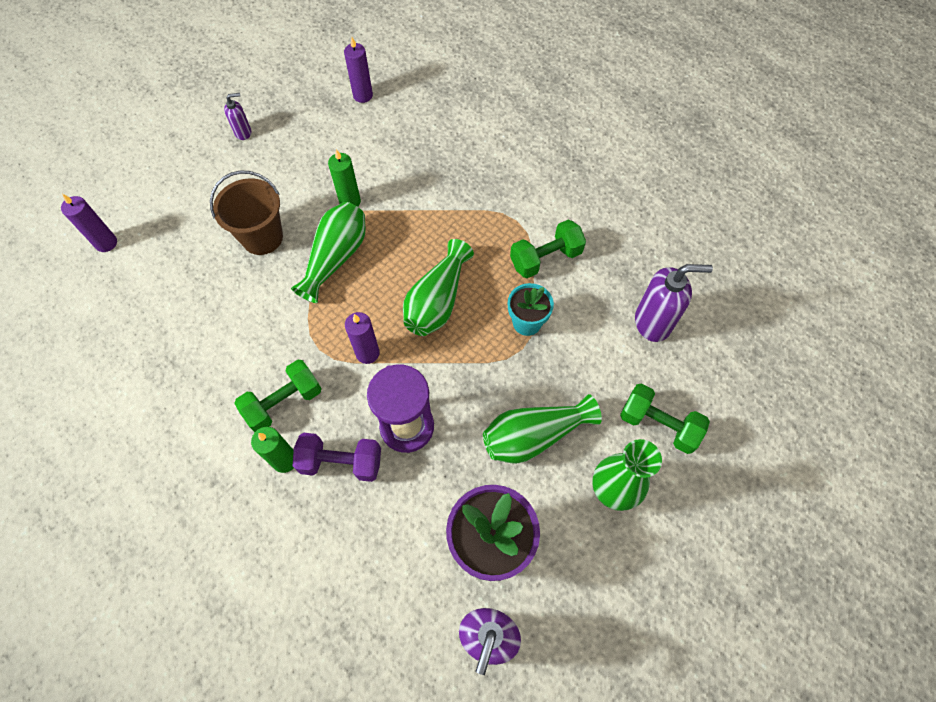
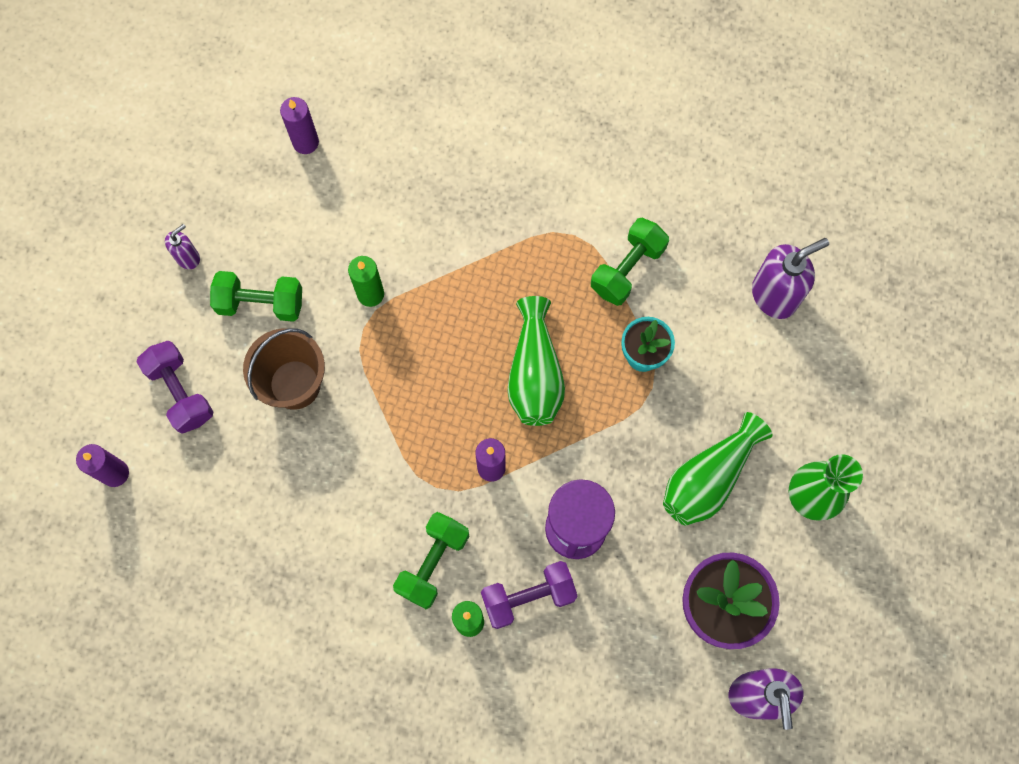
camera: 25 degrees left, 10 degrees up
green vase [291,202,366,303] -> none
green dumbbell [620,383,710,454] -> green dumbbell moved to [210,271,302,322]
none -> purple dumbbell [137,341,213,434]

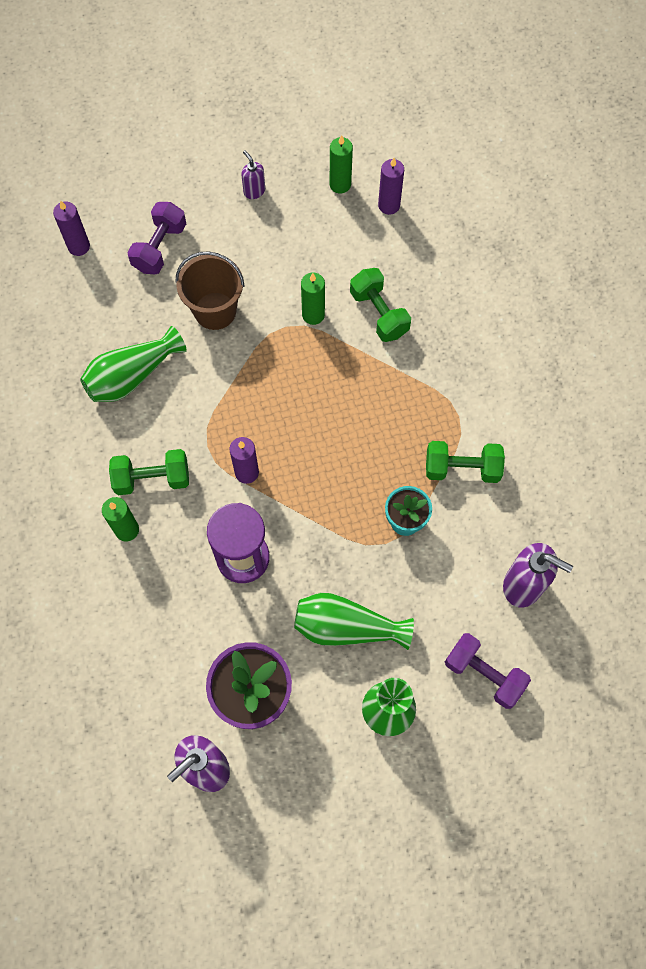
camera: 55 degrees right, 5 degrees down
purple soap dispenser [165,224,200,269] -> purple soap dispenser turned 135 degrees counterclockwise [241,150,265,199]
green dumbbell [210,271,302,322] -> green dumbbell moved to [350,268,411,342]
purple dumbbell [481,561,578,629] -> purple dumbbell moved to [445,633,531,709]
green vase [508,296,565,426] -> green vase moved to [80,326,187,402]
none -> green candle [330,135,353,193]

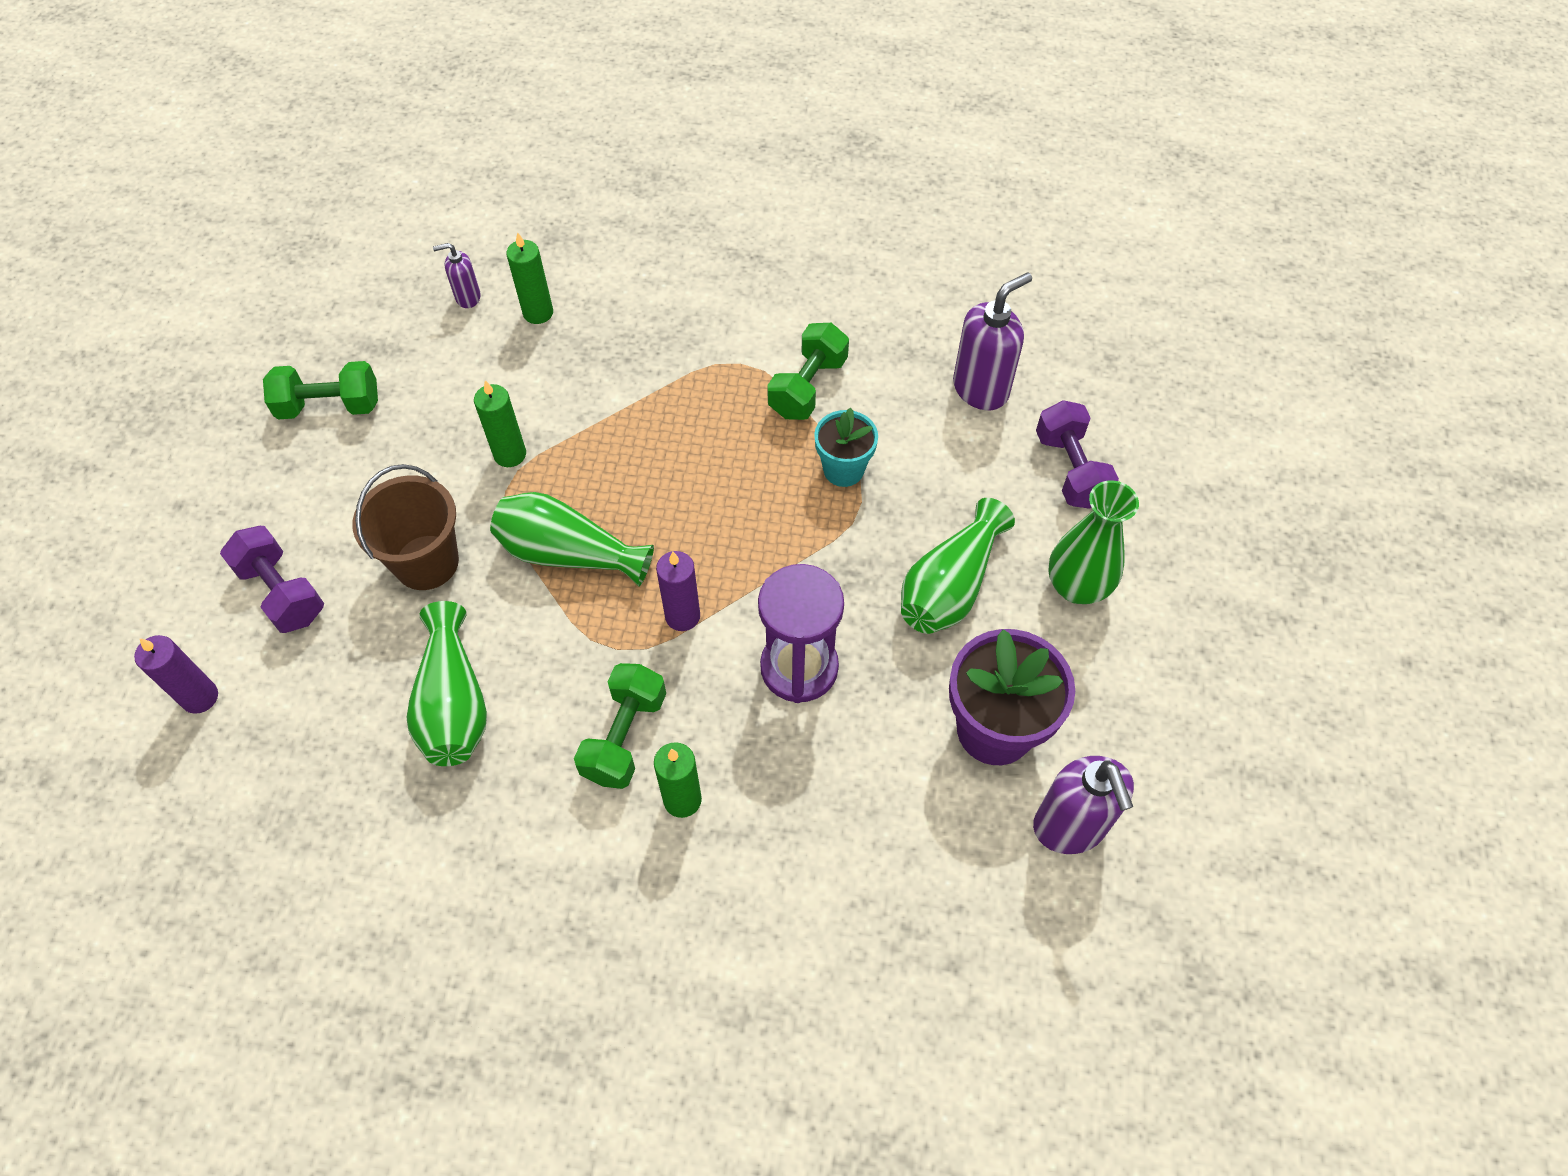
camera: 65 degrees left, 10 degrees down
purple soap dispenser [241,150,265,199] -> purple soap dispenser moved to [433,243,481,308]
green candle [330,135,353,193] -> green candle moved to [506,232,553,324]
green dumbbell [350,268,411,342] -> green dumbbell moved to [263,361,378,419]
purple candle [378,158,404,215] -> none
purple dumbbell [445,633,531,709] -> purple dumbbell turned 75 degrees counterclockwise [1036,400,1119,509]
none -> green vase [490,492,654,587]

